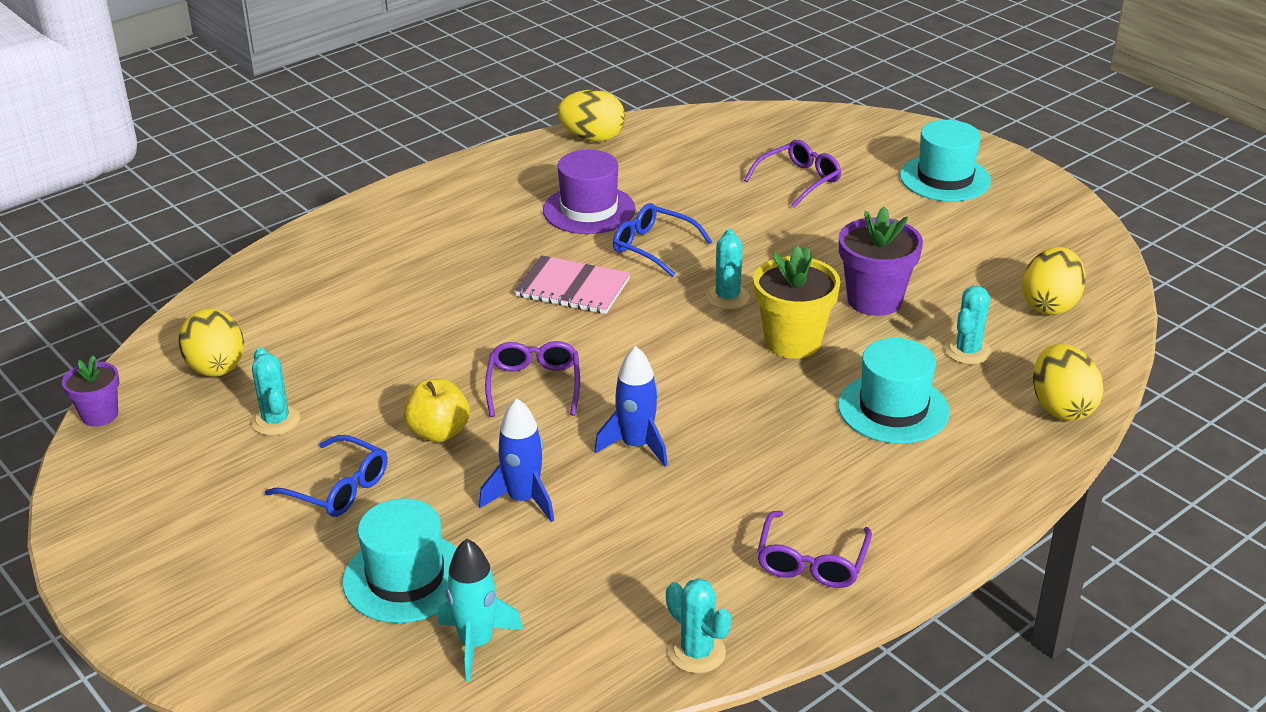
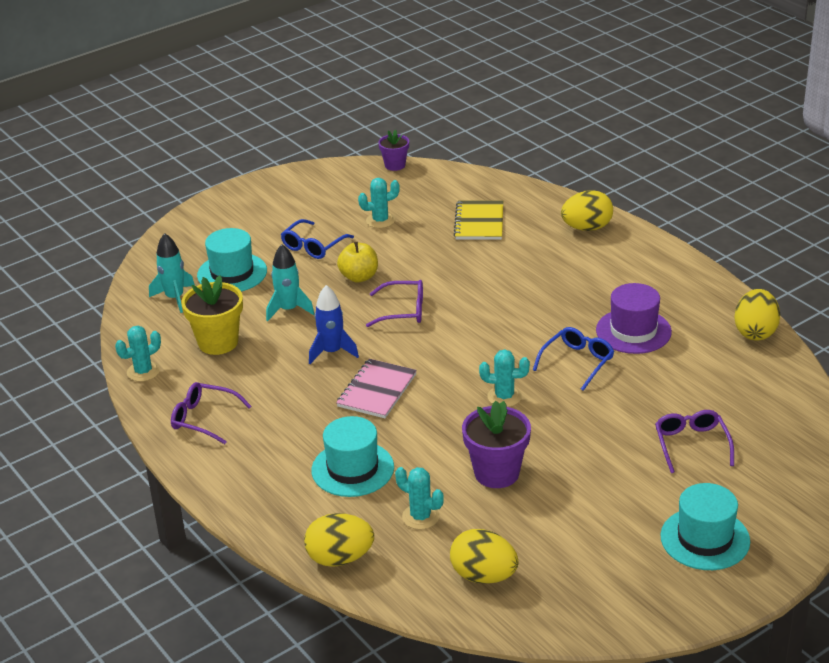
camera: 95 degrees right, 0 degrees up
yellow egg [178,309,244,377] -> yellow egg moved to [561,190,613,231]
blue rocket [479,398,554,522] -> turquoise rocket [266,244,314,321]
pink notebook [515,255,630,314] -> pink notebook moved to [336,359,417,418]
purple glasses [744,140,842,208] -> purple glasses turned 150 degrees counterclockwise [655,410,734,473]
yellow flower pot [753,246,840,359] -> yellow flower pot moved to [181,275,243,355]
none -> yellow notebook [453,200,503,240]

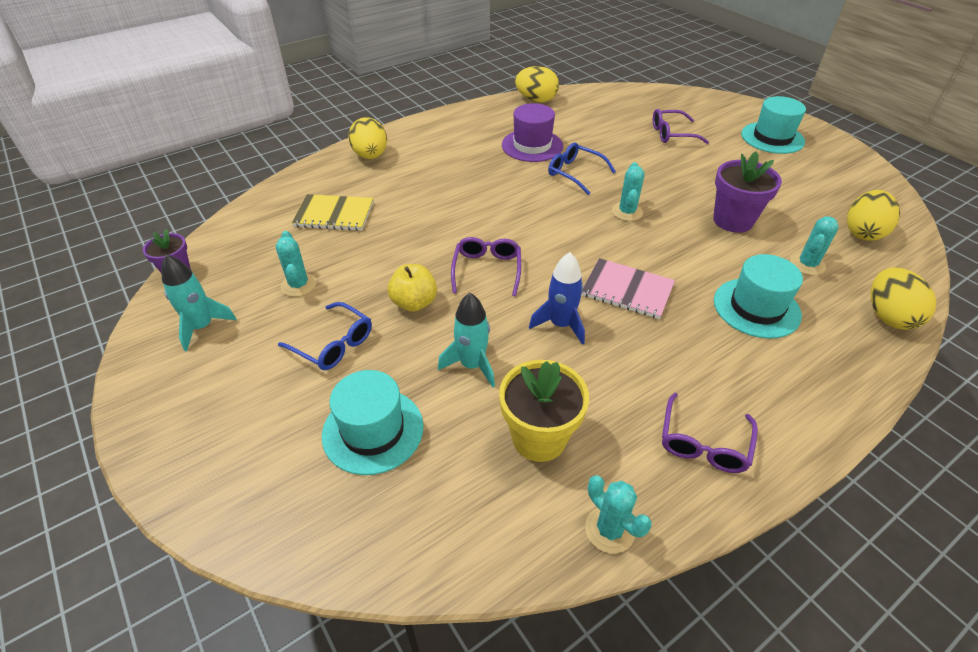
camera: 90 degrees left, 10 degrees up
turquoise rocket [149,233,195,313] -> turquoise rocket moved to [161,254,236,351]

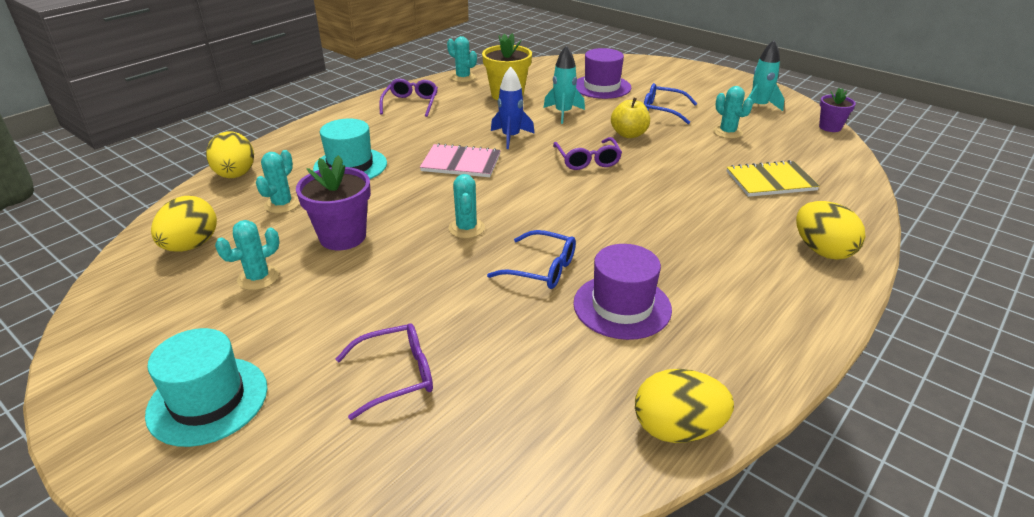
camera: 165 degrees right, 10 degrees down
turquoise hat [322,370,423,475] -> purple hat [576,48,631,99]
none -> turquoise cactus [215,220,280,290]

